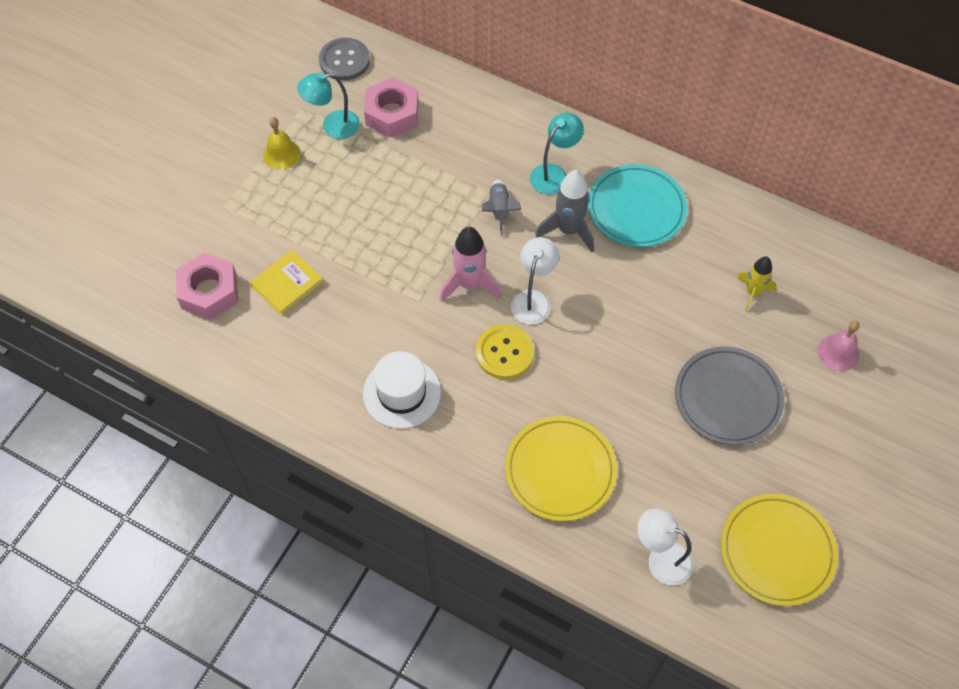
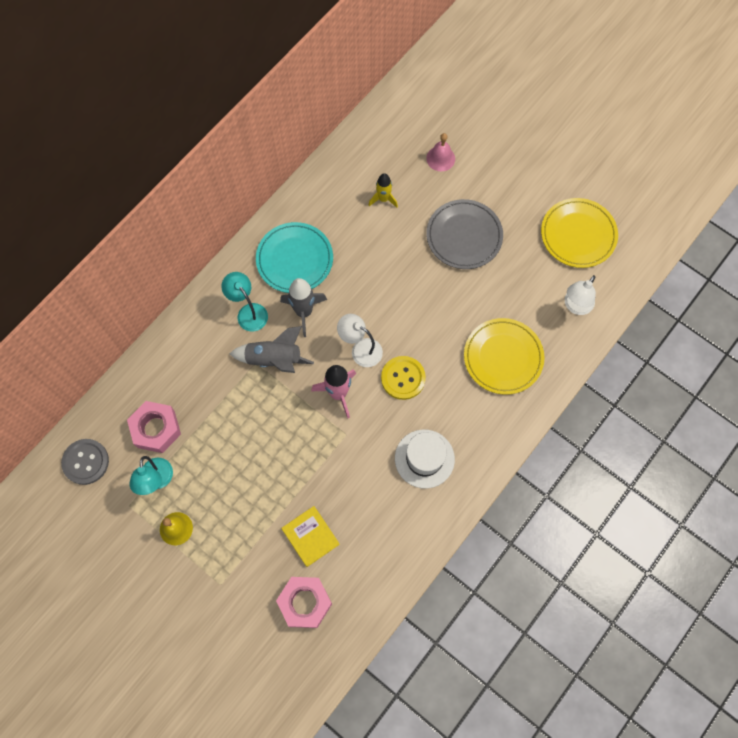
camera: 80 degrees left, 10 degrees up
grey rocket [482,179,521,236] -> grey rocket [229,326,314,373], size x1.54

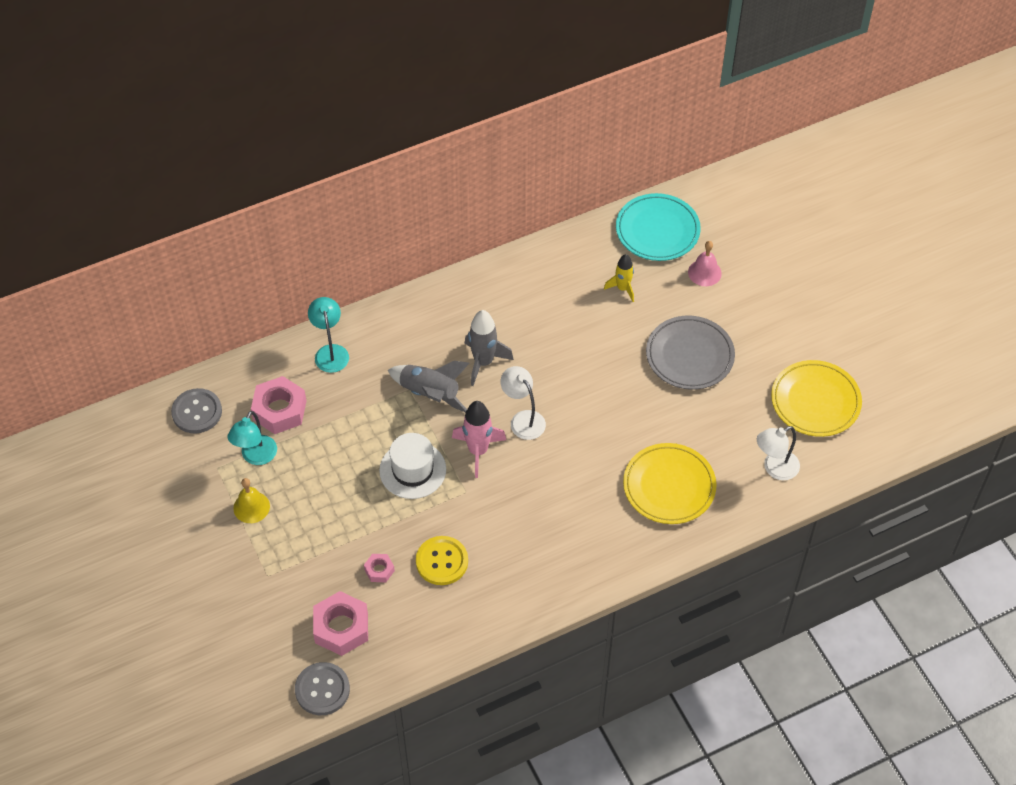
camera: 25 degrees right, 15 degrees down
turquoise lamp [221,272,268,331] -> turquoise lamp moved to [308,297,349,373]
turquoise plate [256,222,333,293] -> turquoise plate moved to [616,193,701,261]
yellow book [281,506,340,567] -> pink nut [364,554,395,582]
yellow button [381,356,426,400] -> yellow button moved to [416,536,468,585]
white hat [395,429,455,489] -> white hat moved to [379,433,446,499]
none -> grey button [295,662,350,715]

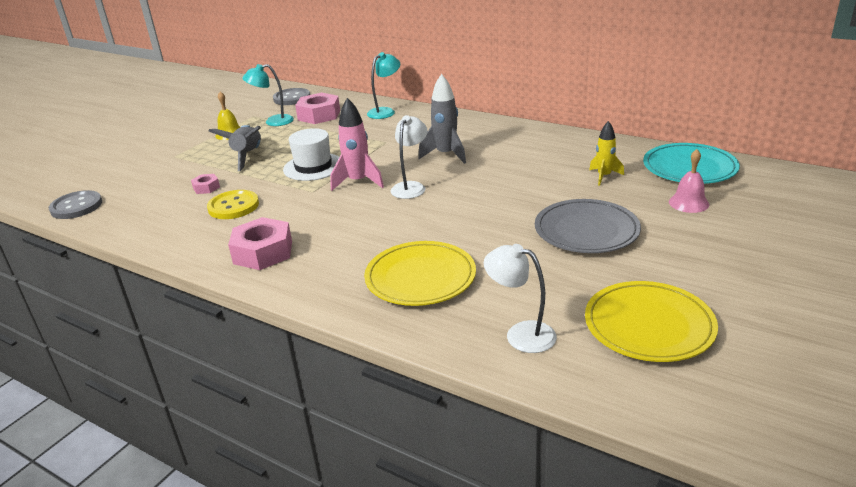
camera: 60 degrees right, 25 degrees down
pink nut [313,591,368,656] -> pink nut moved to [228,217,292,270]
grey rocket [388,361,469,413] -> grey rocket moved to [209,125,261,171]

